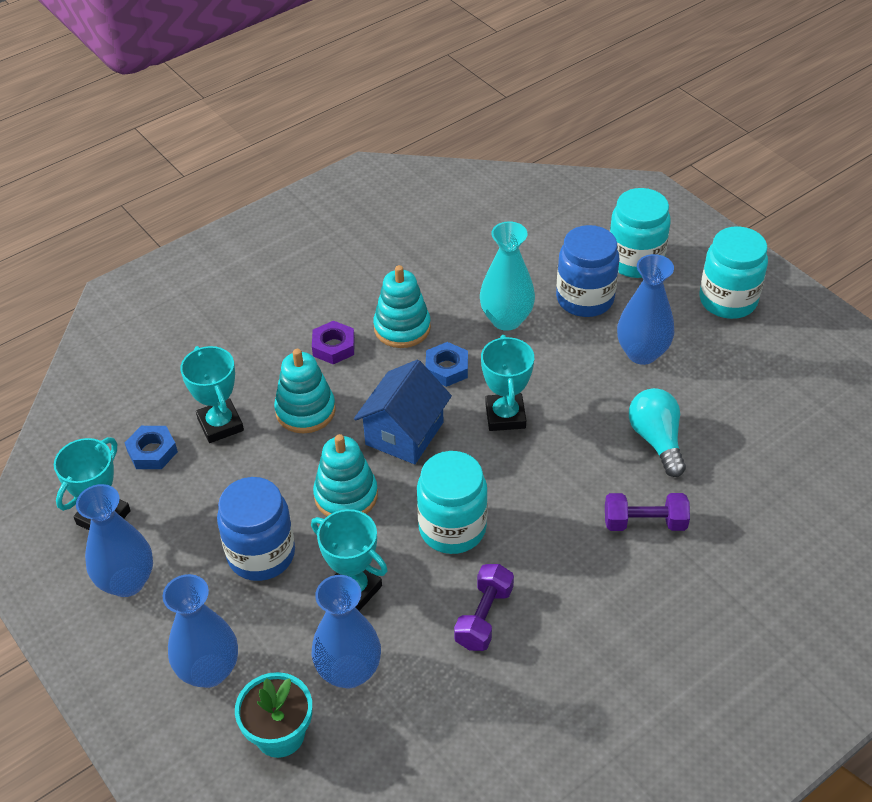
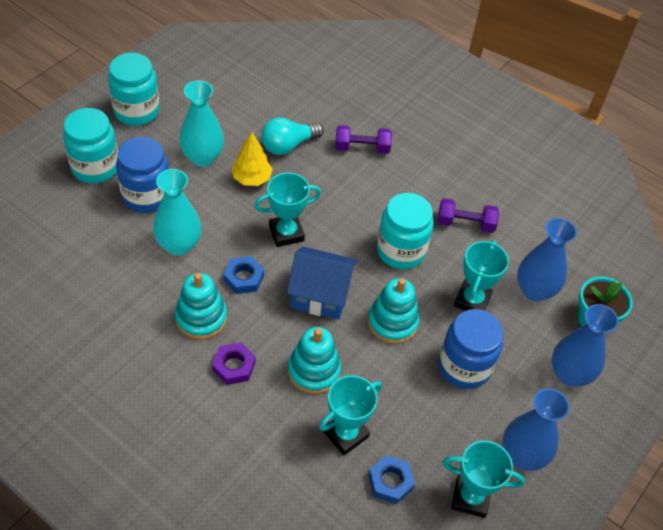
camera: 110 degrees left, 5 degrees up
purple dumbbell [605,493,690,531] -> purple dumbbell turned 75 degrees counterclockwise [335,125,392,154]
blue vase [617,254,674,365] -> turquoise vase [179,80,224,167]
none -> yellow tree [232,132,273,186]

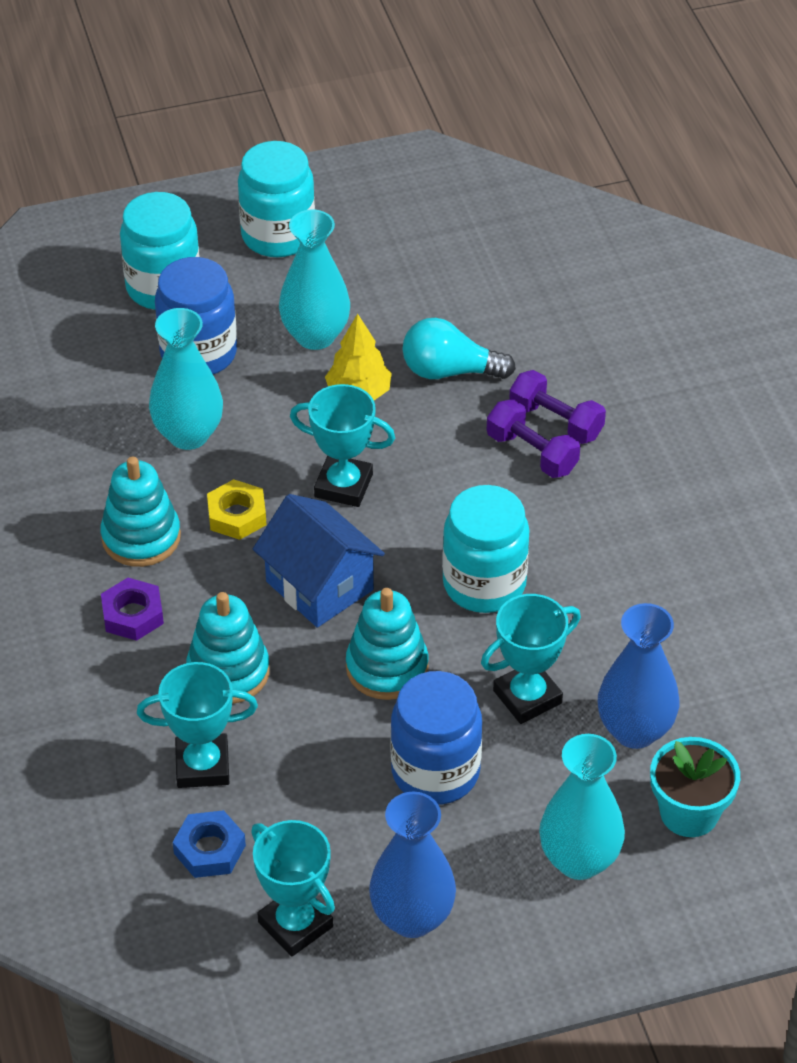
camera: 40 degrees right, 5 degrees down
blue nut [223,256,264,294] -> yellow nut [207,479,267,540]
purple dumbbell [438,198,499,233] -> purple dumbbell moved to [487,399,580,478]
blue vase [552,304,618,387] -> turquoise vase [539,734,625,880]

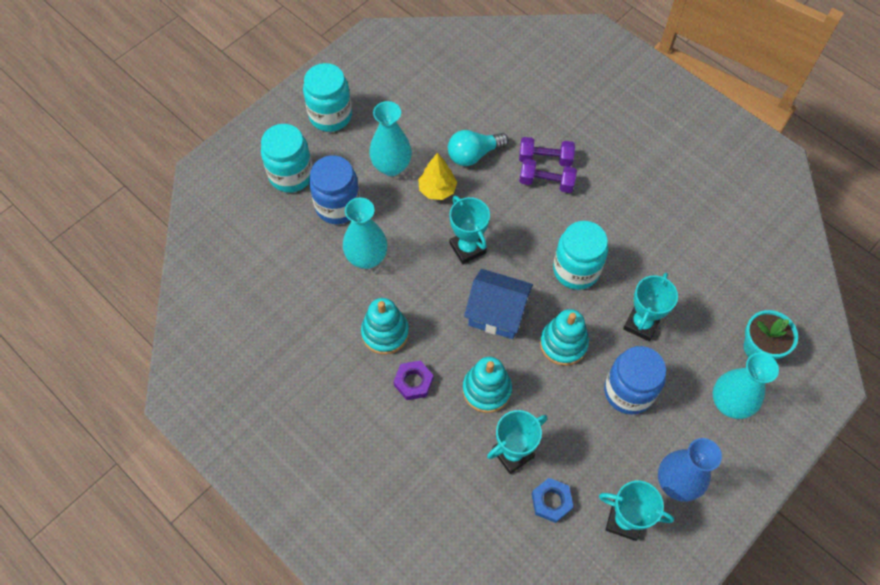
camera: 30 degrees left, 15 degrees up
yellow nut [207,479,267,540] -> none
turquoise trophy [290,384,395,507] -> turquoise trophy turned 75 degrees clockwise [450,196,490,264]
blue vase [598,603,680,749] -> none

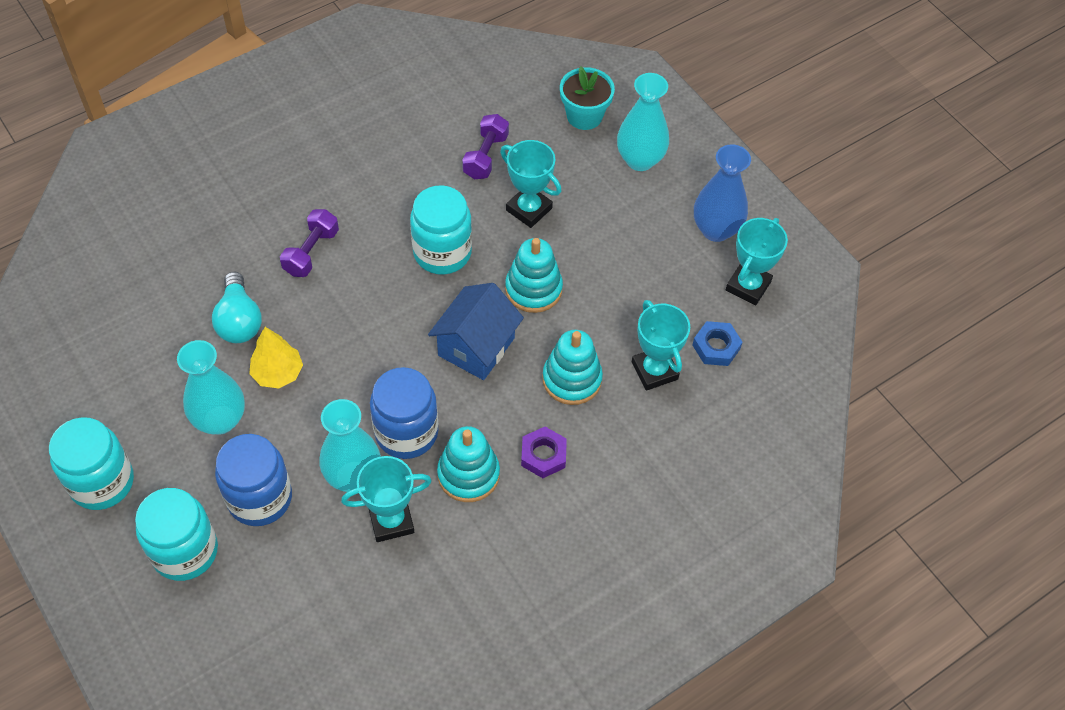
camera: 80 degrees left, 5 degrees down
turquoise trophy [450,196,490,264] -> turquoise trophy moved to [341,456,432,542]
purple dumbbell [519,137,575,167] -> purple dumbbell moved to [462,114,509,179]
blue jar [604,346,666,415] -> blue jar moved to [370,367,438,459]

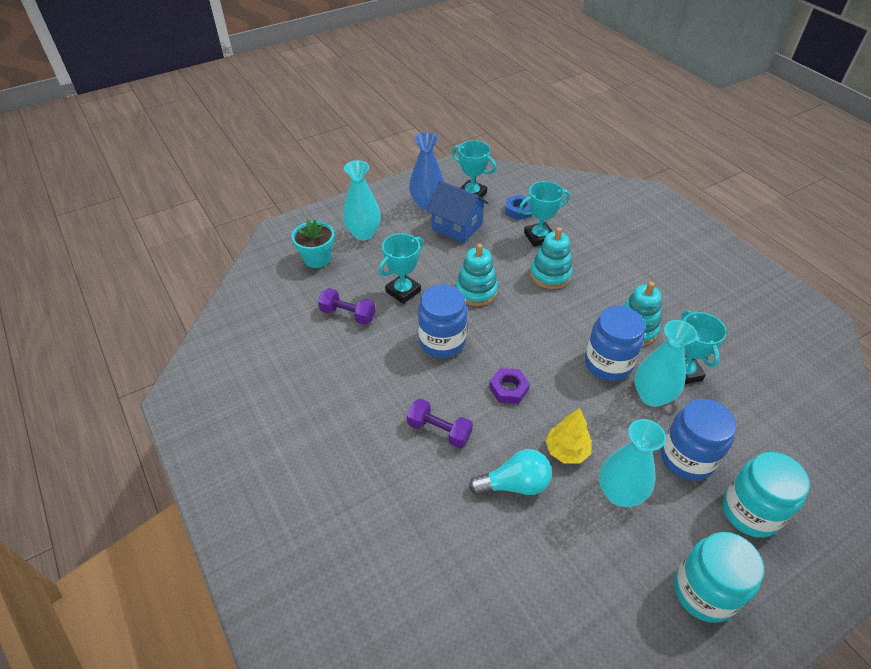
camera: 85 degrees left, 10 degrees down
turquoise jar [410,185,472,275] -> blue jar [418,284,467,358]
blue house [428,283,524,380] -> blue house moved to [427,181,488,243]
purple nut [521,427,567,478] -> purple nut moved to [489,368,530,404]

